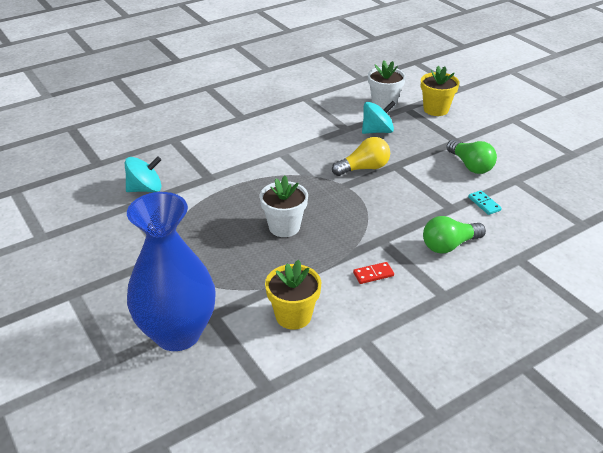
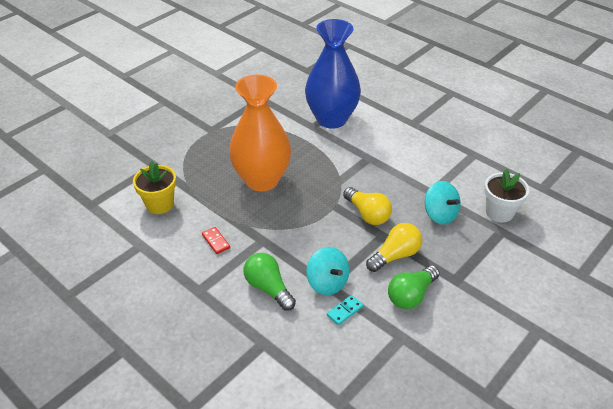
camera: 75 degrees right, 5 degrees up
turquoise spinning top [125,157,162,192] -> turquoise spinning top moved to [306,247,349,295]
blue vase [127,192,216,351] -> blue vase moved to [305,19,361,129]
white flower pot [260,176,308,237] -> orange vase [229,75,291,191]
yellow flower pot [421,66,460,116] -> none
none -> yellow light bulb [366,223,422,272]

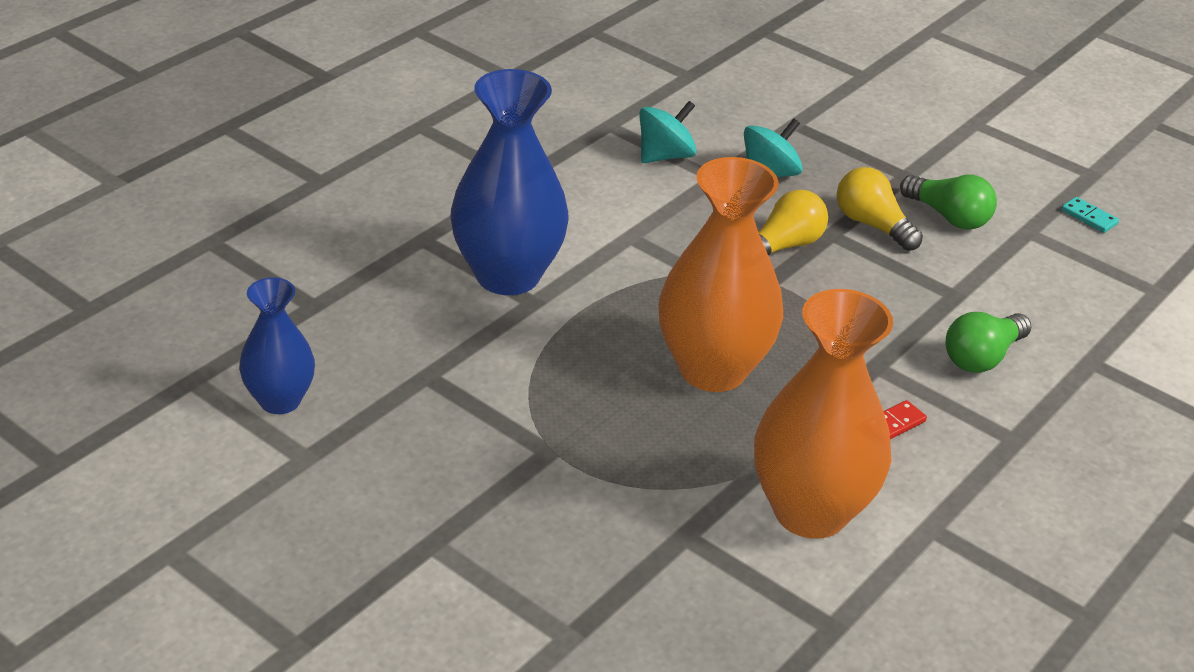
camera: 95 degrees left, 5 degrees down
yellow flower pot [133,161,176,214] -> orange vase [754,289,893,539]
turquoise spinning top [306,247,349,295] -> turquoise spinning top moved to [639,101,696,163]
turquoise domino [327,295,363,325] -> turquoise domino moved to [1061,197,1119,233]
white flower pot [484,169,529,223] -> none
none -> blue vase [239,277,315,414]

